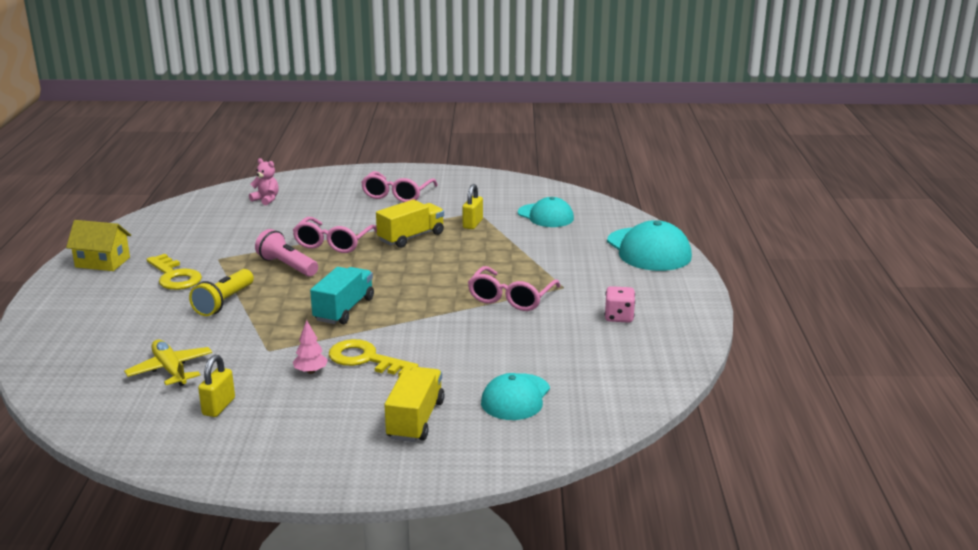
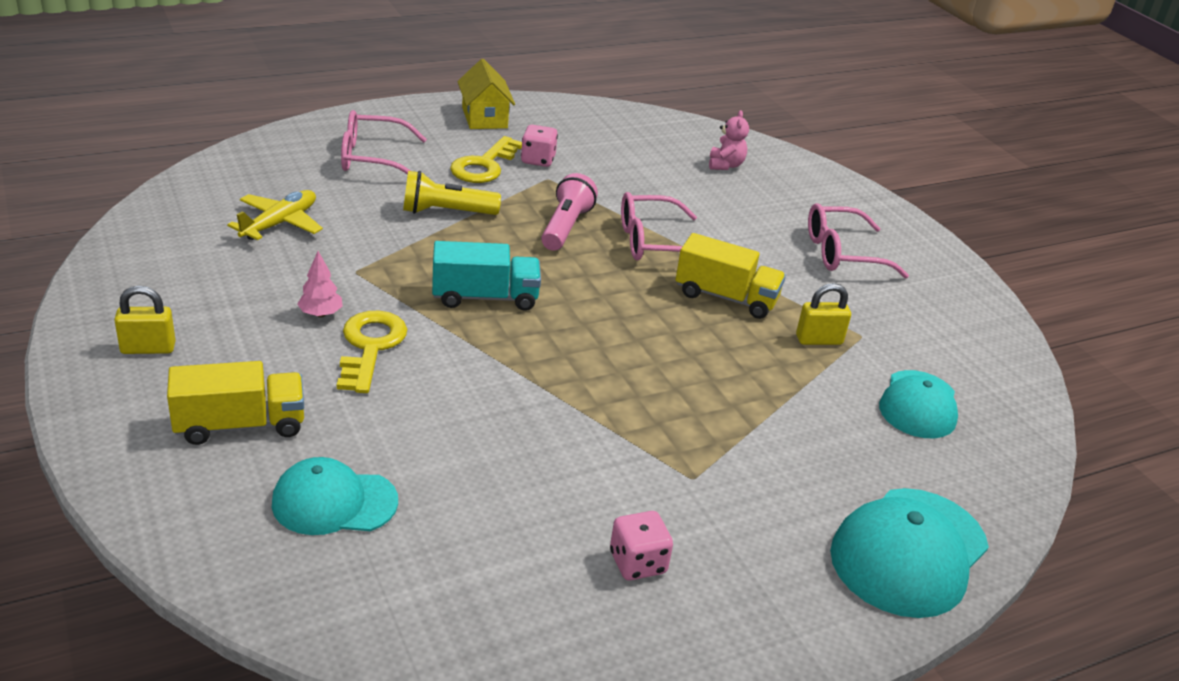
camera: 60 degrees right, 10 degrees up
yellow padlock [198,355,235,417] -> yellow padlock moved to [114,286,176,354]
pink glasses [468,266,560,311] -> pink glasses moved to [341,110,427,175]
none -> pink dice [521,125,558,167]

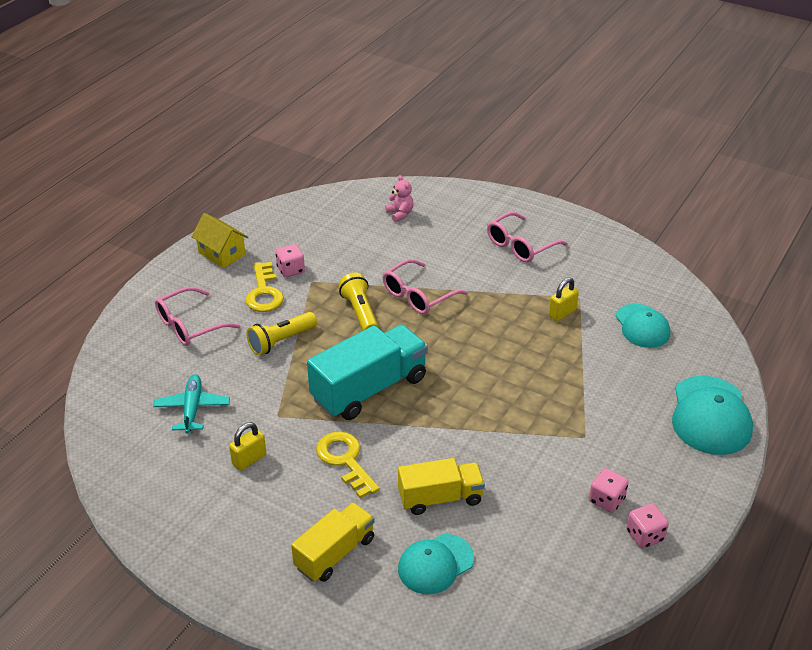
camera: 30 degrees left, 5 degrees up
yellow padlock [114,286,176,354] -> yellow padlock moved to [229,422,266,471]
yellow plane [227,190,323,240] -> turquoise plane [153,374,230,434]
pink tree [297,251,343,317] -> none
turquoise truck [432,241,541,311] -> turquoise truck [307,325,428,420], size x1.59
pink flashlight [541,173,598,251] -> yellow flashlight [338,273,379,331]
yellow truck [676,233,786,319] -> yellow truck moved to [398,458,485,515]
none -> pink dice [626,504,669,549]

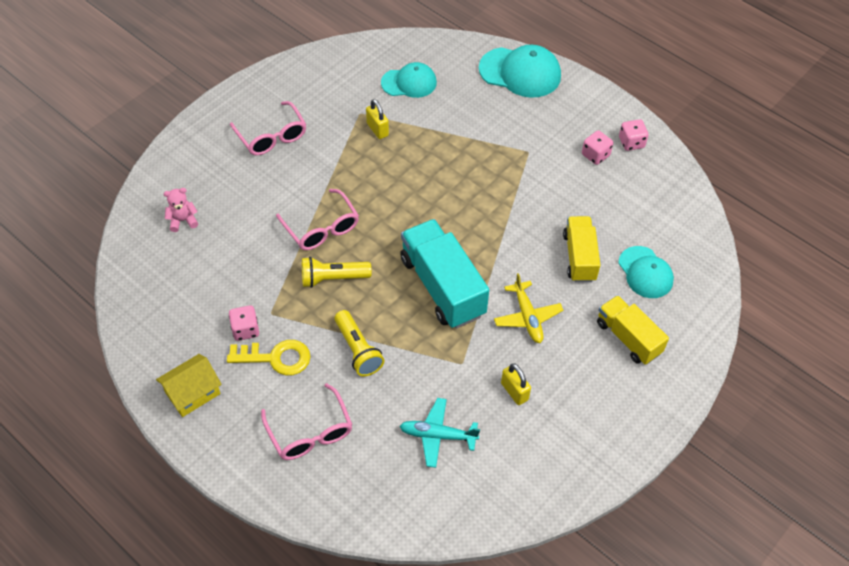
camera: 80 degrees left, 15 degrees up
yellow key [316,431,380,498] -> yellow plane [494,273,563,343]

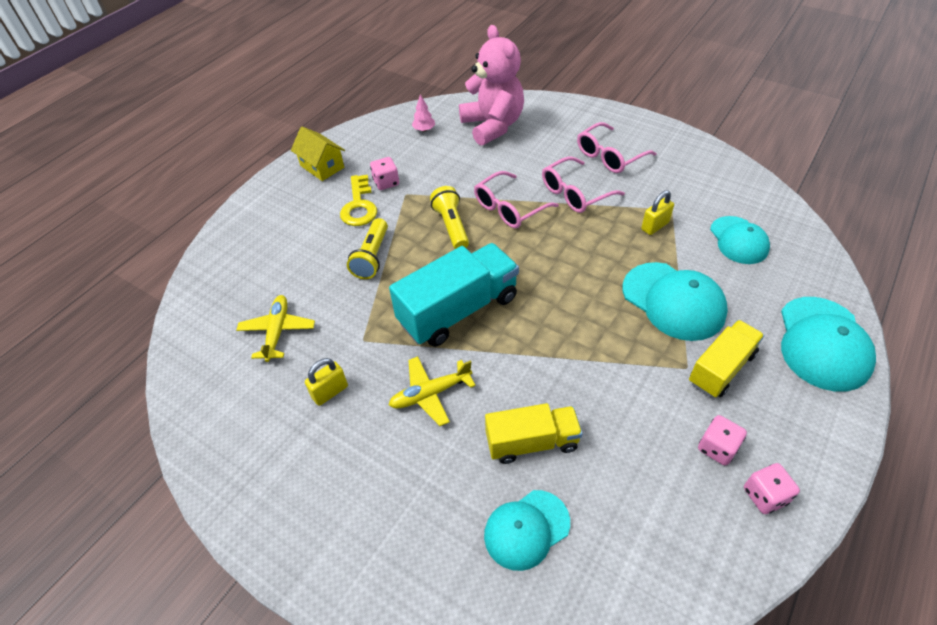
camera: 85 degrees right, 5 degrees down
pink teddy bear [163,188,198,232] -> pink teddy bear [459,25,524,146], size x2.41
pink glasses [261,383,352,460] -> pink glasses moved to [542,157,625,213]
yellow flashlight [335,310,384,376] -> yellow flashlight turned 45 degrees counterclockwise [347,218,388,279]
turquoise plane [400,398,480,468] -> yellow plane [236,295,315,362]
yellow truck [597,295,669,365] -> yellow truck moved to [689,320,764,397]
none -> pink tree [412,94,435,132]
none -> turquoise cap [623,262,728,341]

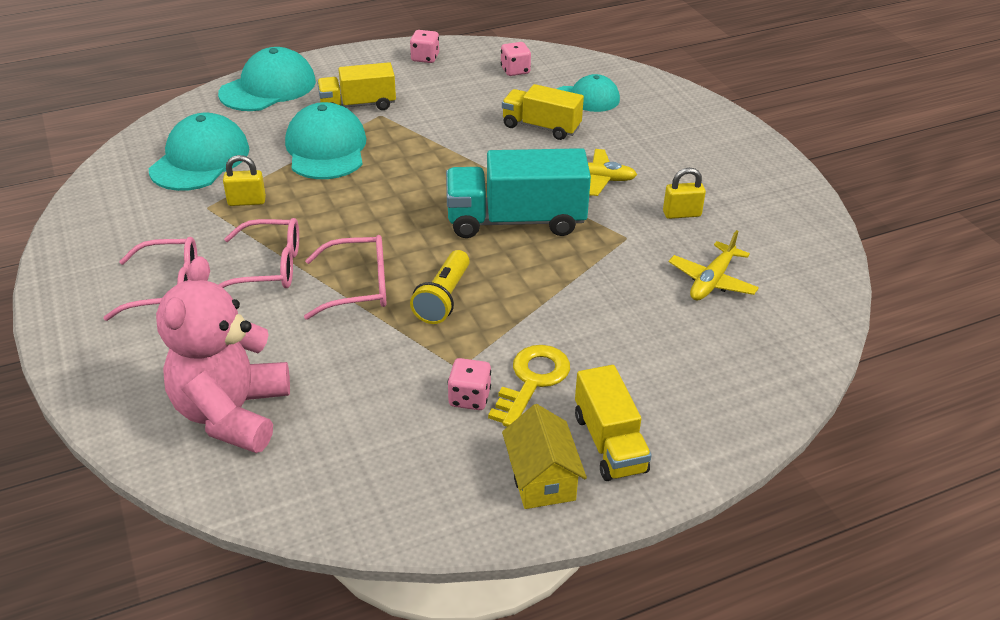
camera: 150 degrees left, 10 degrees down
yellow flashlight [347,218,388,279] -> none
pink tree [412,94,435,132] -> none
pink dice [698,415,747,466] -> pink dice moved to [501,42,531,76]
turquoise cap [710,216,770,264] -> turquoise cap [149,113,249,191], size x1.50
none -> yellow truck [575,365,652,481]

